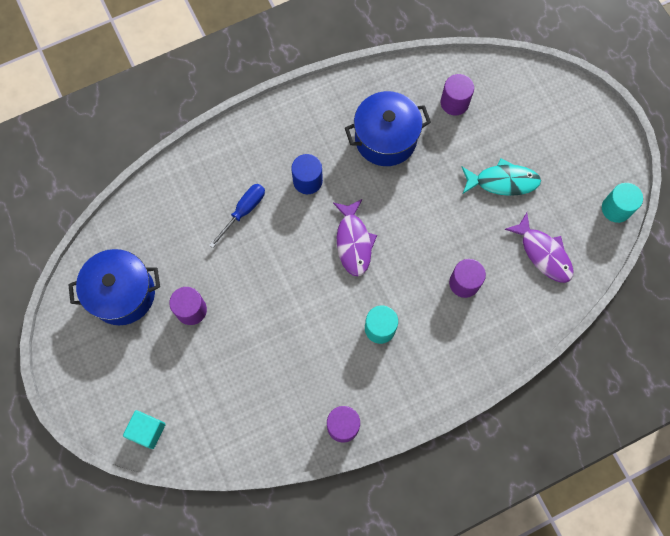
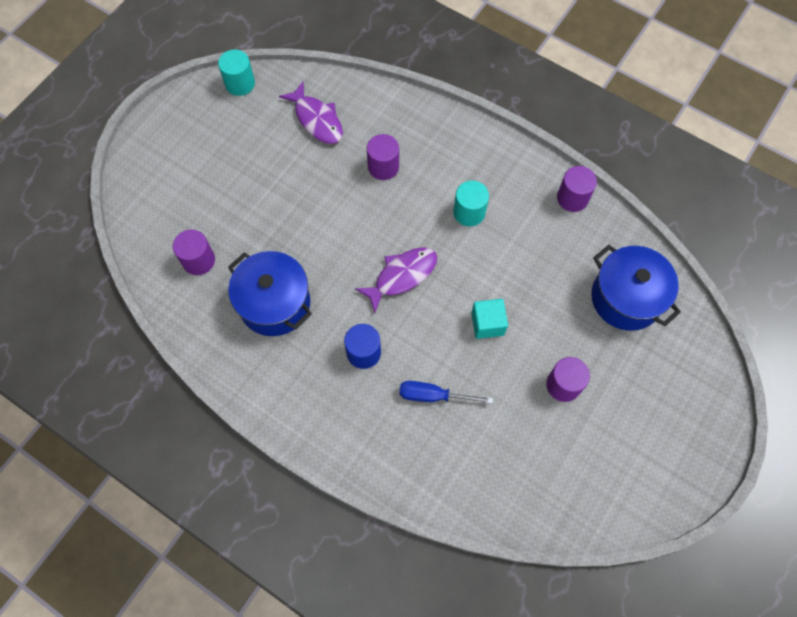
camera: 120 degrees left, 5 degrees down
blue pot [68,249,160,325] -> blue pot moved to [591,245,681,331]
turquoise cube [123,410,166,449] -> turquoise cube moved to [471,299,508,339]
turquoise fish [462,158,541,196] -> none
purple fish [504,212,574,283] -> purple fish turned 120 degrees clockwise [279,82,343,144]

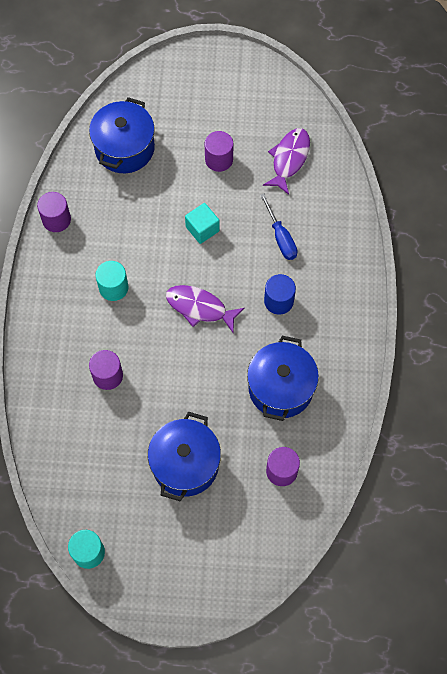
camera: 120 degrees left, 0 degrees up
purple fish [279,82,343,144] -> purple fish moved to [263,128,310,195]
none -> blue pot [148,412,221,501]

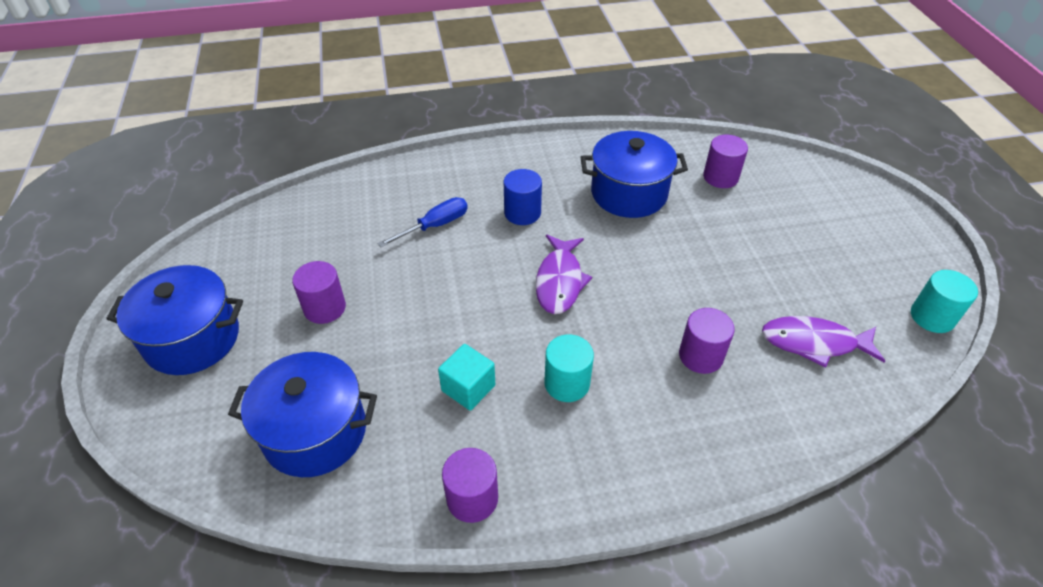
camera: 105 degrees left, 20 degrees down
blue pot [148,412,221,501] -> blue pot moved to [106,265,243,375]
turquoise cube [185,203,220,244] -> turquoise cube moved to [438,344,495,411]
purple fish [263,128,310,195] -> purple fish moved to [762,316,885,368]

